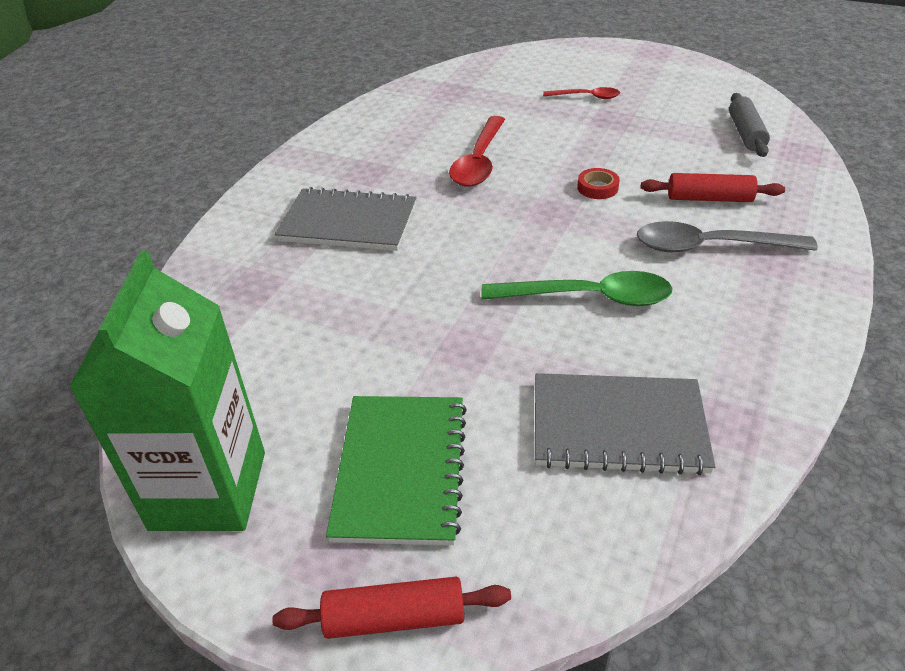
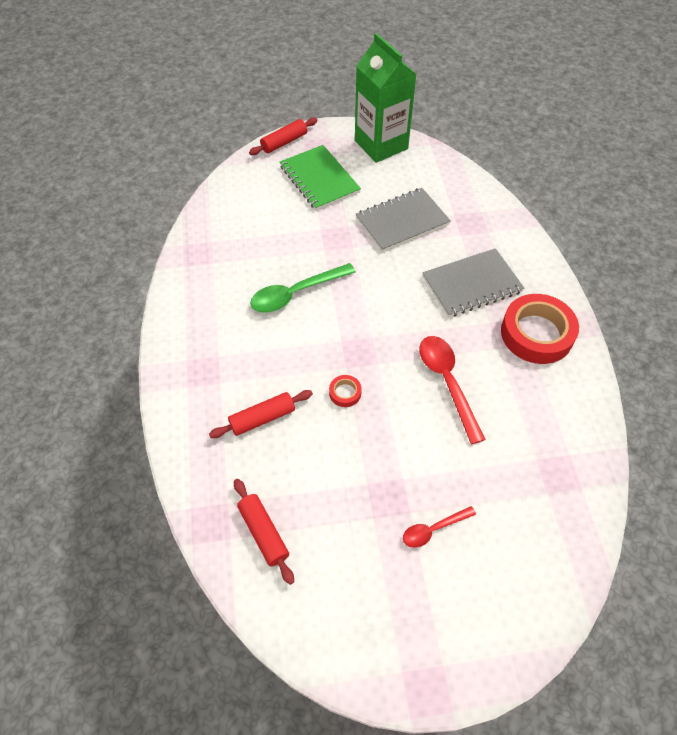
camera: 145 degrees right, 15 degrees up
grey notebook [535,373,716,475] -> grey notebook moved to [356,188,451,252]
grey spoon [637,221,818,252] -> none
grey rolling pin [729,93,770,157] -> red rolling pin [234,479,294,585]
none -> red tape [501,294,579,364]

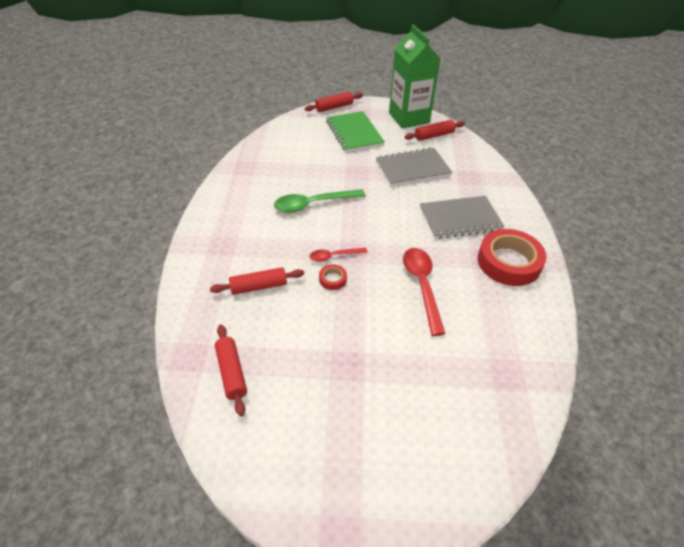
camera: 10 degrees right, 10 degrees down
red spoon [403,506,476,548] -> red spoon moved to [309,248,368,262]
none -> red rolling pin [405,120,465,141]

